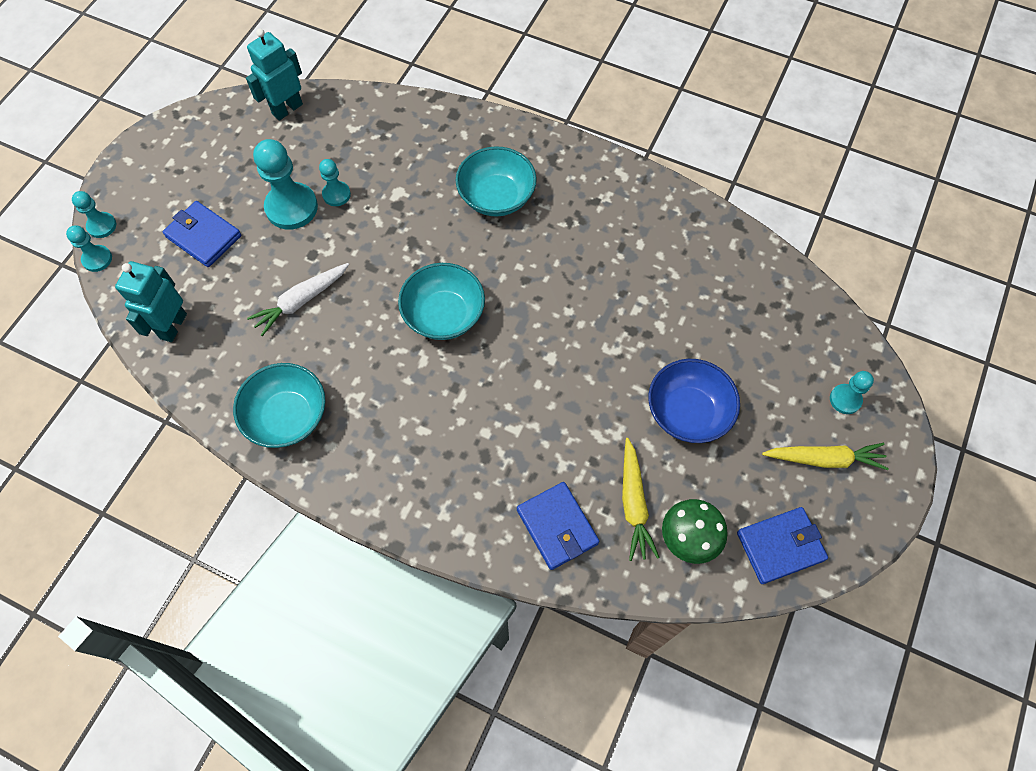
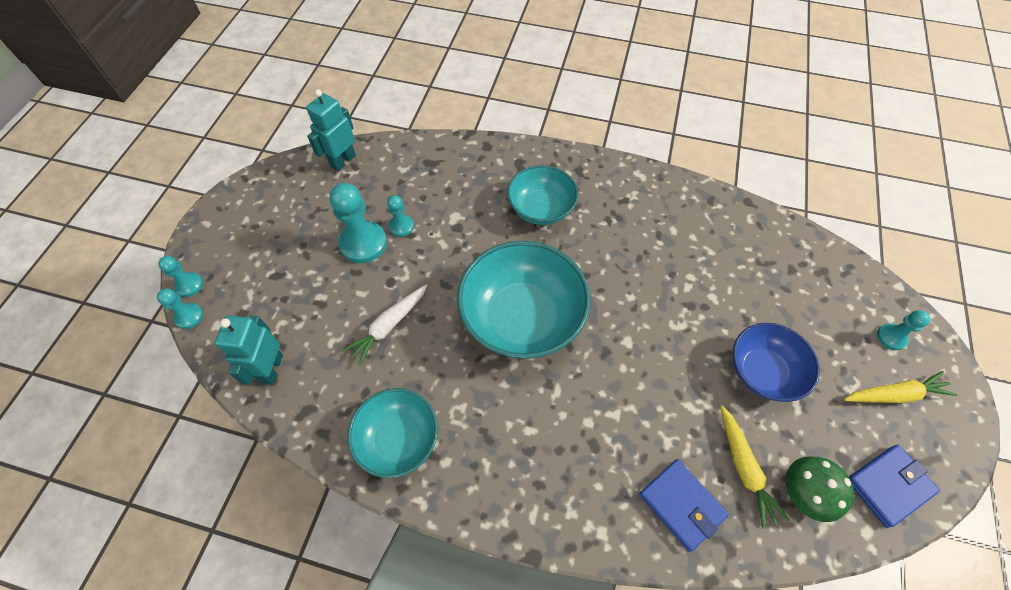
camera: 10 degrees left, 5 degrees down
blue wallet [163,201,241,267] -> none
turquoise bowl [398,263,485,340] -> turquoise bowl [457,241,590,359], size x1.62

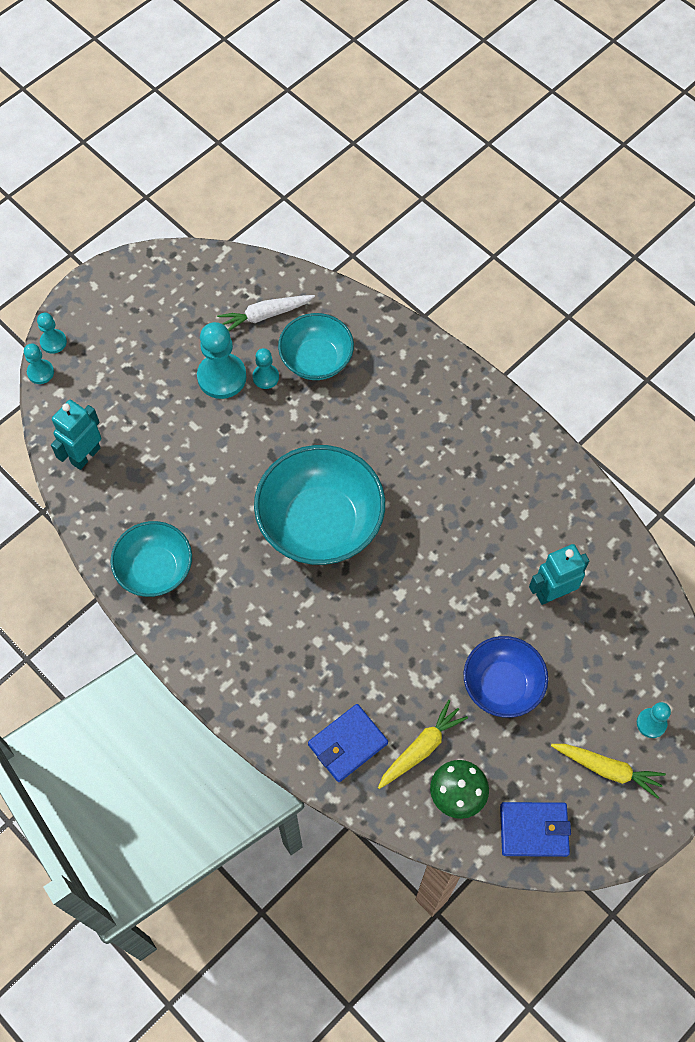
camera: 30 degrees right, 5 degrees up
turquoise robot [306,89,356,171] -> turquoise robot moved to [529,544,589,605]
white carrot [343,285,427,365] -> white carrot moved to [217,295,315,331]
turquoise bowl [507,165,578,225] -> turquoise bowl moved to [278,313,354,380]
blue wallet [639,459,728,552] -> blue wallet turned 60 degrees clockwise [308,704,388,782]
yellow carrot [720,406,789,529] -> yellow carrot turned 150 degrees counterclockwise [378,700,468,789]

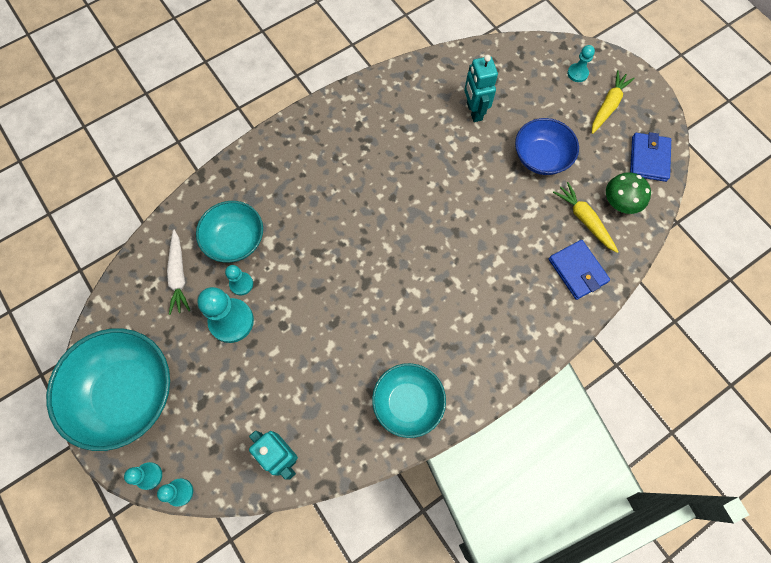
camera: 80 degrees left, 5 degrees up
turquoise bowl [254,445,385,565] -> turquoise bowl moved to [46,328,170,451]

